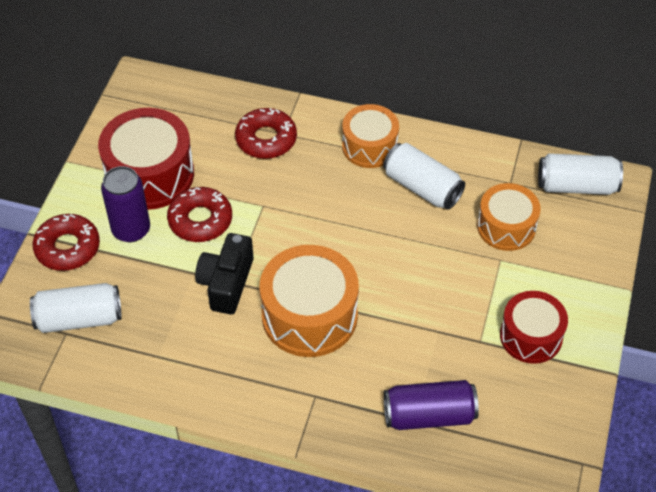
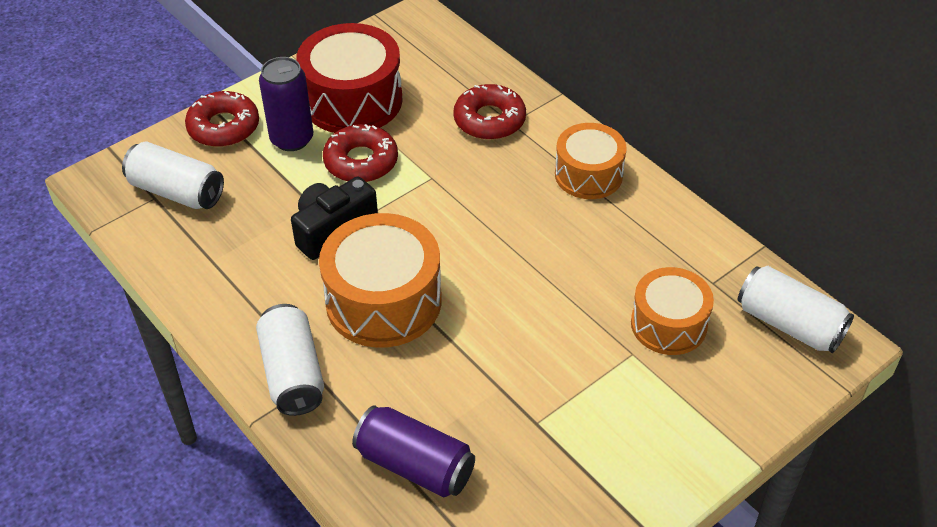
camera: 35 degrees right, 5 degrees down
white can [383,143,465,210] -> white can moved to [256,304,324,416]
red drum [500,291,568,364] -> none

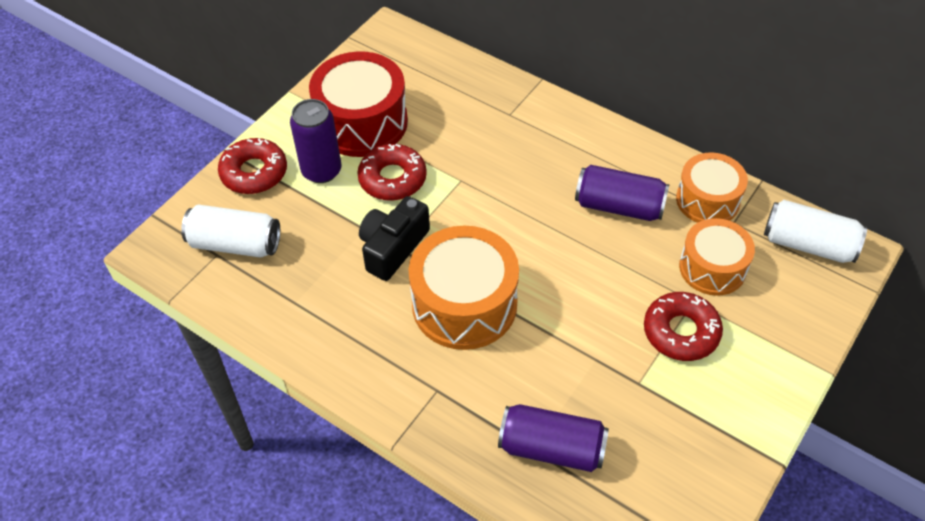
camera: 15 degrees left, 5 degrees up
white can [256,304,324,416] -> none
red donut [453,84,526,140] -> red donut moved to [644,292,723,361]
orange drum [555,123,627,199] -> orange drum moved to [676,152,748,223]
none -> purple can [575,165,670,221]

